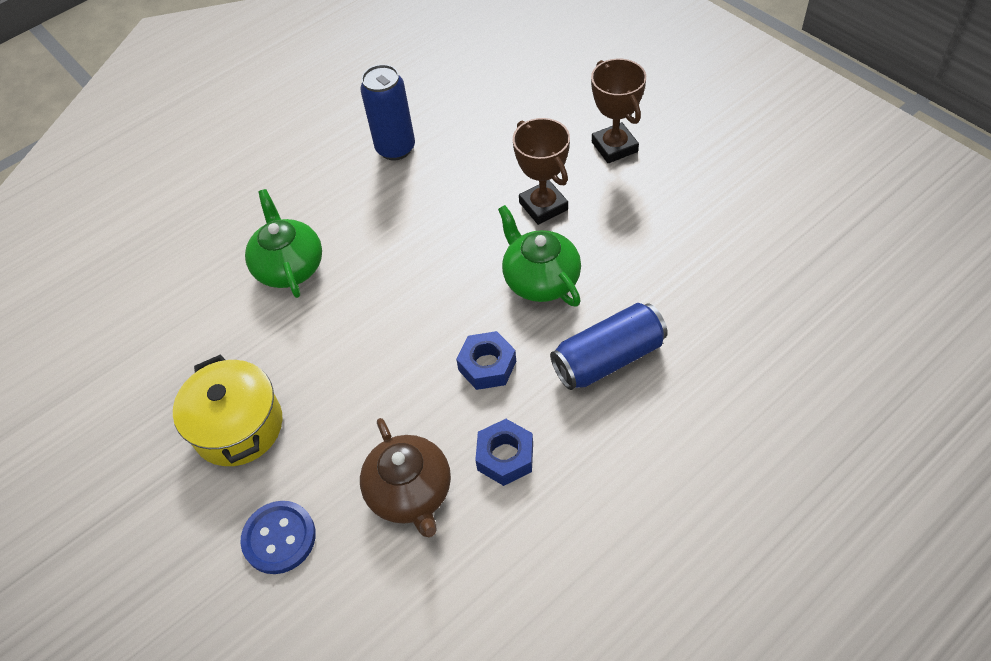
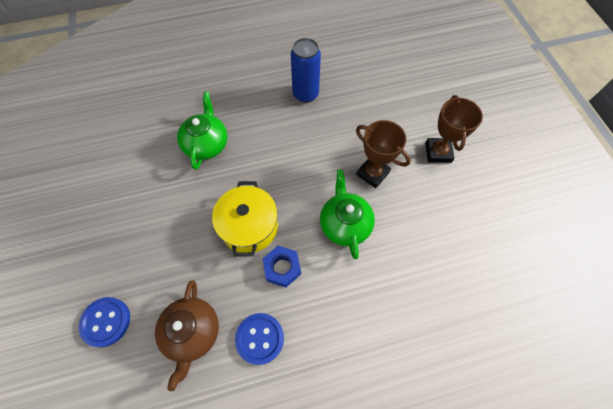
camera: 20 degrees right, 10 degrees up
yellow pot [173,354,283,466] -> yellow pot moved to [212,181,278,257]
blue nut [475,419,533,486] -> blue button [235,313,284,365]
brown trophy [513,118,570,225] -> brown trophy turned 45 degrees counterclockwise [356,120,411,188]
blue can [550,303,668,390] -> none

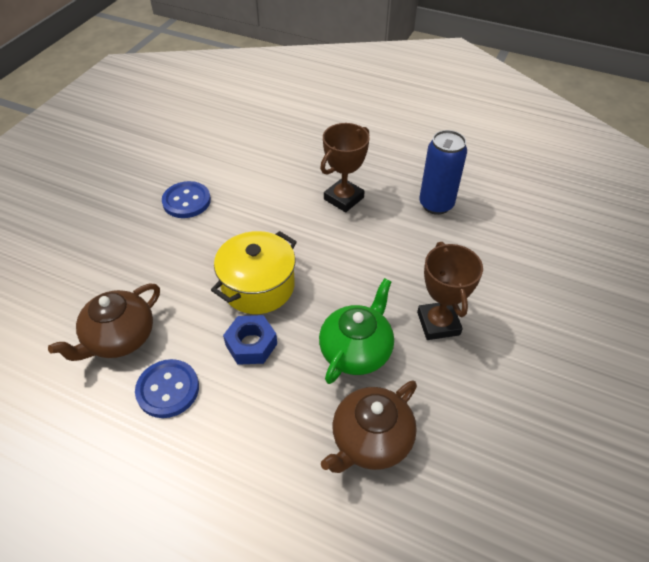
camera: 40 degrees right, 15 degrees down
blue button [79,297,130,347] -> blue button moved to [162,181,211,218]
green teapot [177,92,227,170] -> none
brown trophy [425,95,483,163] -> brown trophy moved to [320,123,370,212]
none -> brown teapot [321,381,417,473]

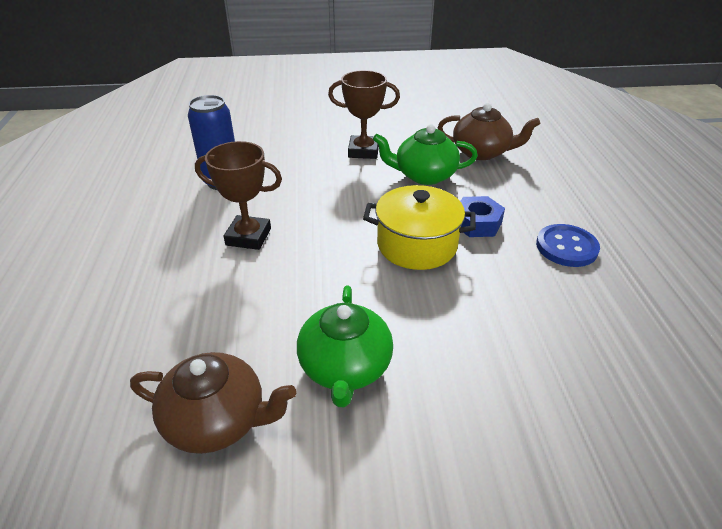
camera: 120 degrees left, 10 degrees down
brown teapot [48,284,160,361] -> brown teapot moved to [130,352,296,454]
blue button [162,181,211,218] -> green teapot [297,285,393,407]
brown trophy [417,242,483,340] -> brown trophy turned 45 degrees clockwise [328,70,400,159]

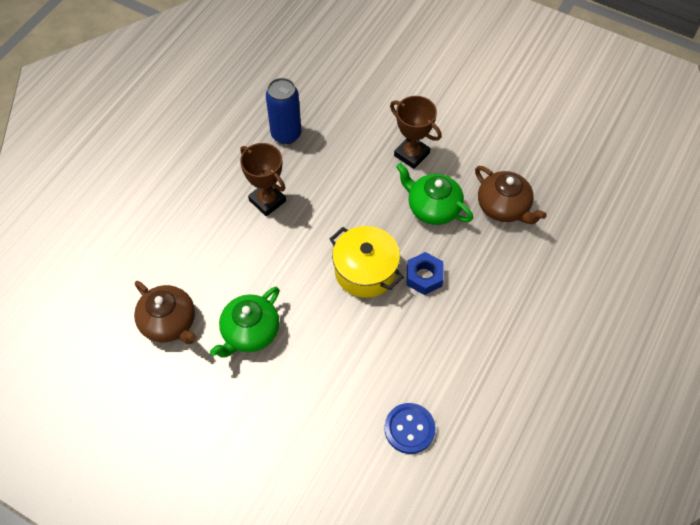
camera: 35 degrees right, 20 degrees up
blue button [536,224,600,267] -> blue button moved to [385,403,436,454]

